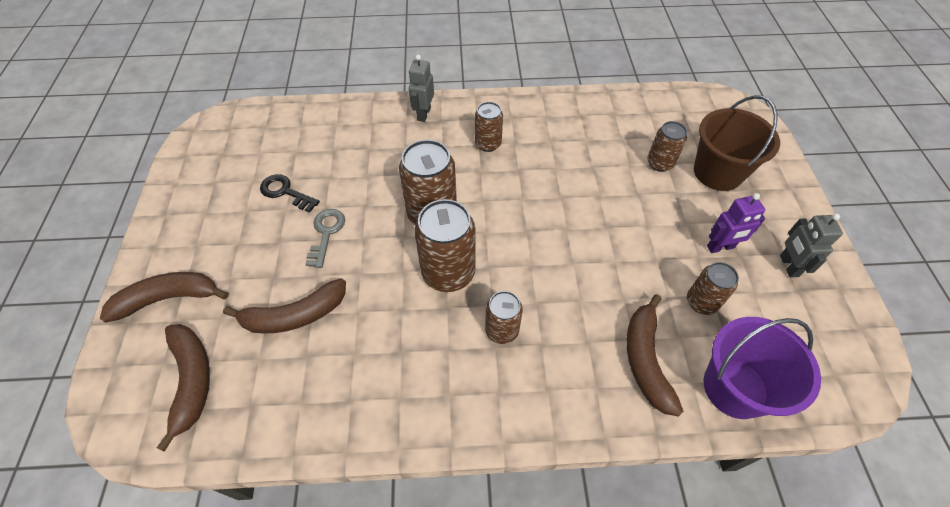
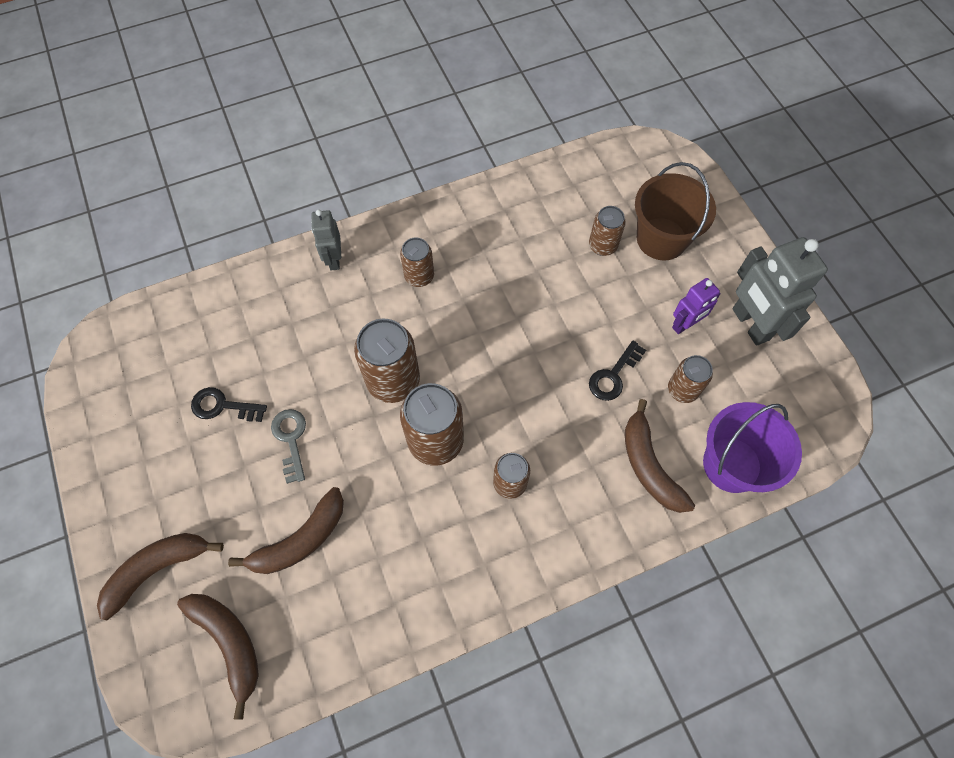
camera: 20 degrees left, 10 degrees up
grey robot [780,213,843,278] -> grey robot [733,237,828,346], size x1.74
none -> black key [589,341,646,401]

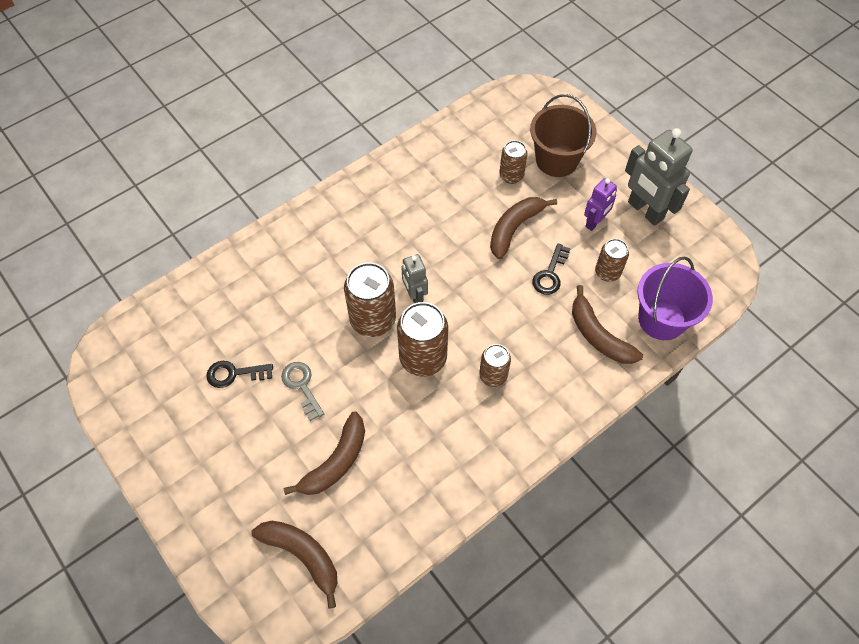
camera: 15 degrees left, 5 degrees down
brown banana [97,533,224,620] -> brown banana moved to [490,197,557,259]
grey robot [311,209,341,270] -> grey robot moved to [401,254,428,303]
brown can [400,237,434,287] -> none

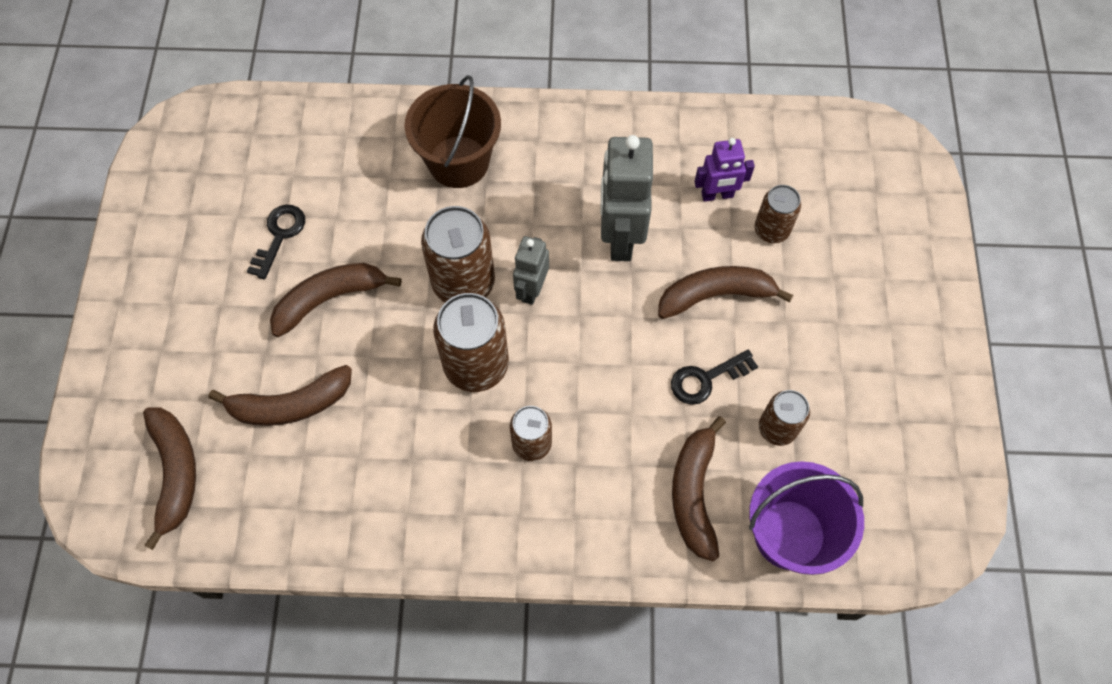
camera: 40 degrees right, 5 degrees up
black key [206,361,273,388] -> black key turned 75 degrees clockwise [247,204,305,279]
grey key [281,362,324,421] -> brown banana [270,263,402,337]
brown bucket [530,94,596,177] -> brown bucket moved to [404,75,501,188]
purple robot [584,178,617,231] -> purple robot moved to [694,138,755,202]
grey robot [625,128,693,226] -> grey robot moved to [600,135,653,261]

